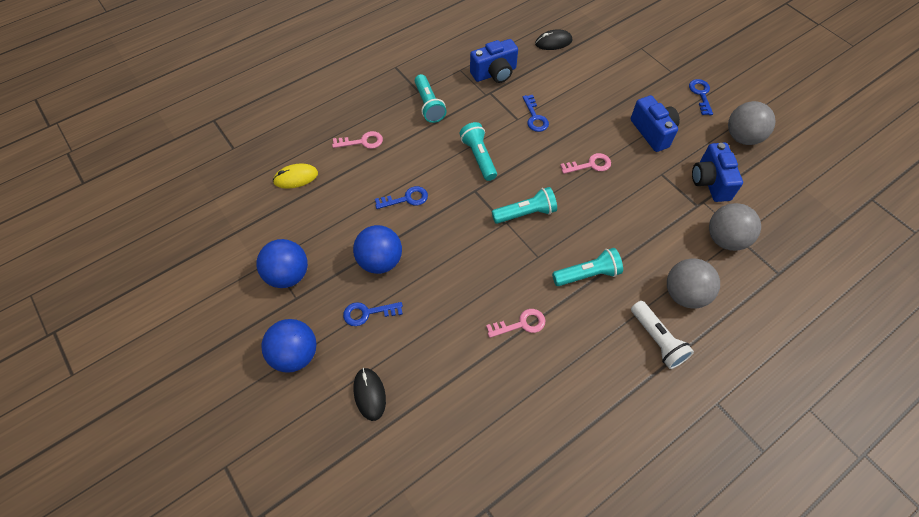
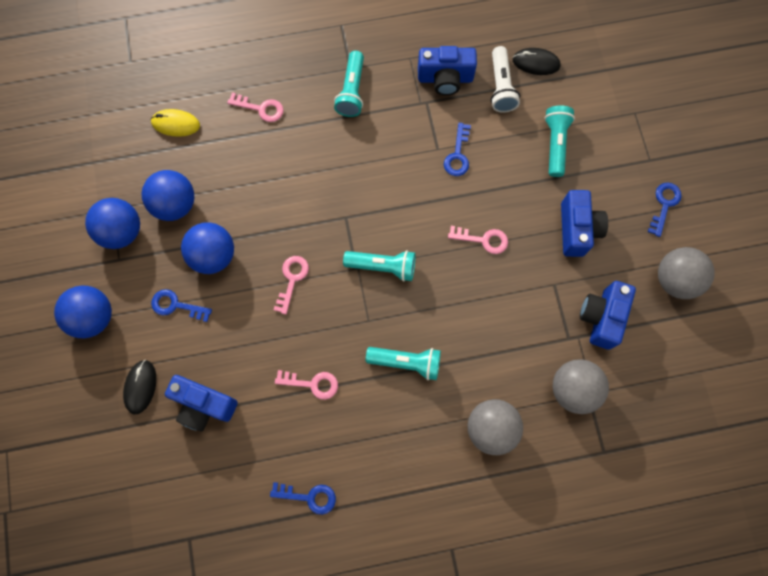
camera: 25 degrees right, 15 degrees up
blue key [375,186,428,209] -> blue key moved to [270,482,336,515]
turquoise flashlight [460,122,497,181] -> turquoise flashlight moved to [544,106,575,177]
white flashlight [631,301,694,369] -> white flashlight moved to [491,46,520,113]
none -> blue ball [141,170,194,221]
none -> blue camera [165,375,238,432]
none -> pink key [274,256,309,314]

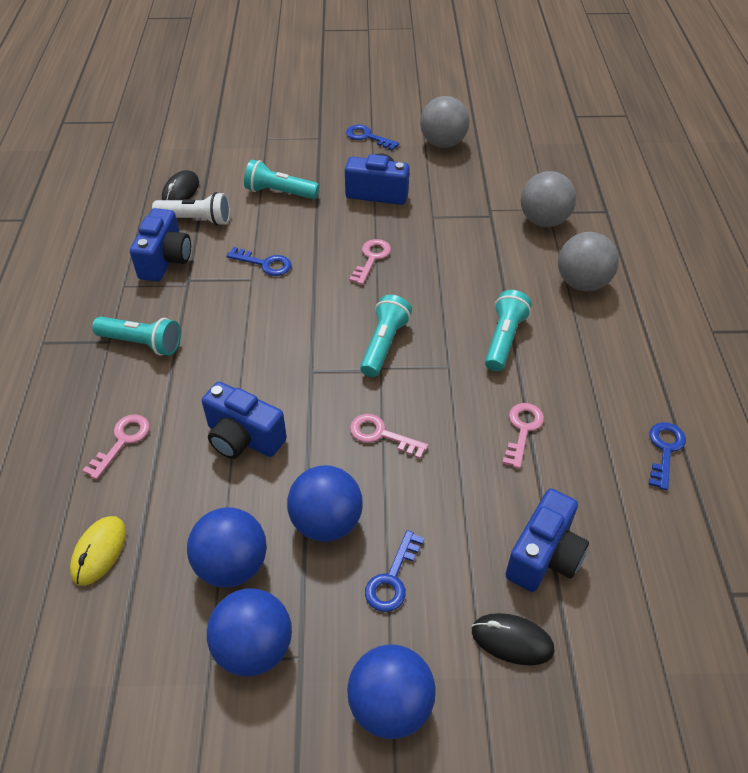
camera: 80 degrees left, 25 degrees down
blue camera [580,281,636,350] -> blue camera moved to [202,382,287,459]

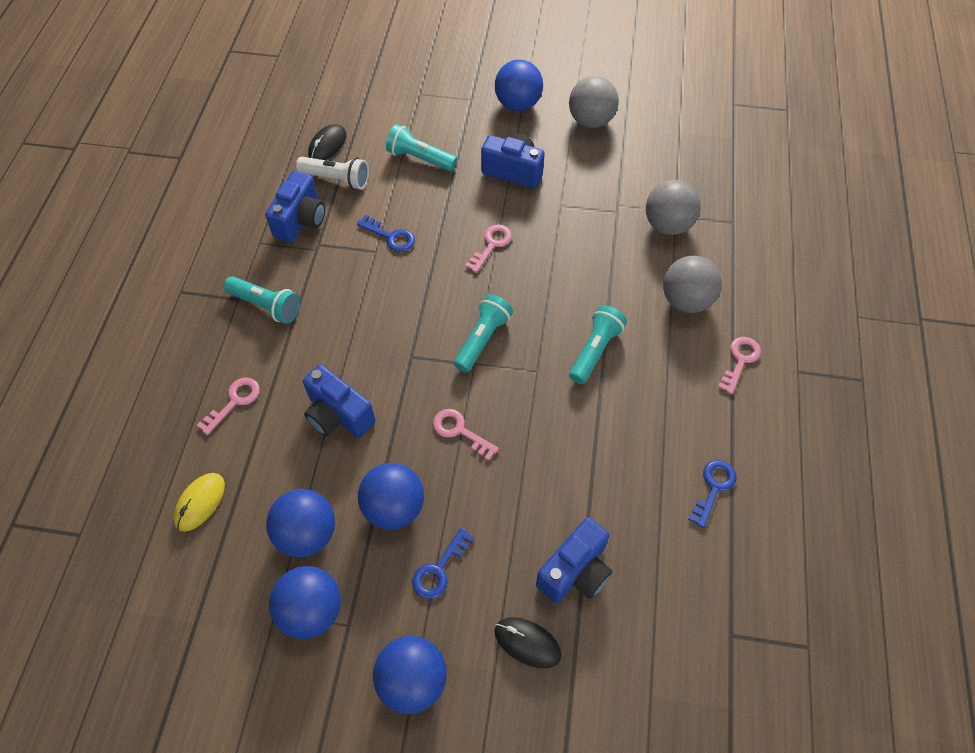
camera: 10 degrees right, 10 degrees up
blue key [346,125,399,150] -> blue ball [495,60,543,111]
pink key [503,403,544,469] -> pink key moved to [718,337,761,394]

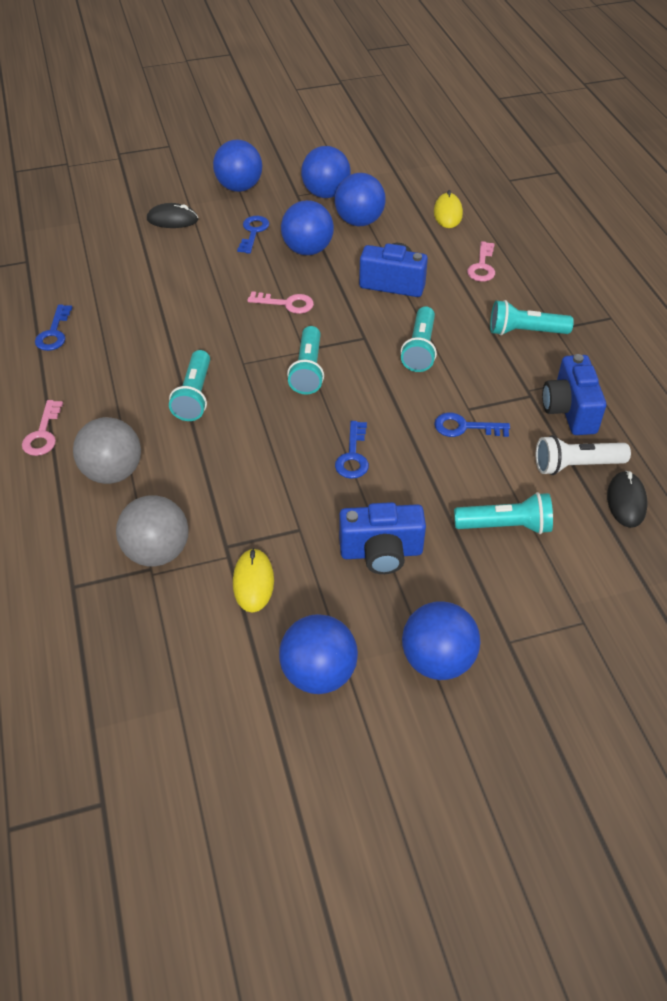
camera: 155 degrees right, 10 degrees down
pink key [465,225,512,273] -> blue key [335,421,369,479]
blue camera [536,517,612,603] -> none
grey ball [569,76,619,128] -> blue ball [279,614,358,694]
none -> yellow mouse [233,548,274,613]
none -> turquoise flashlight [401,306,437,372]

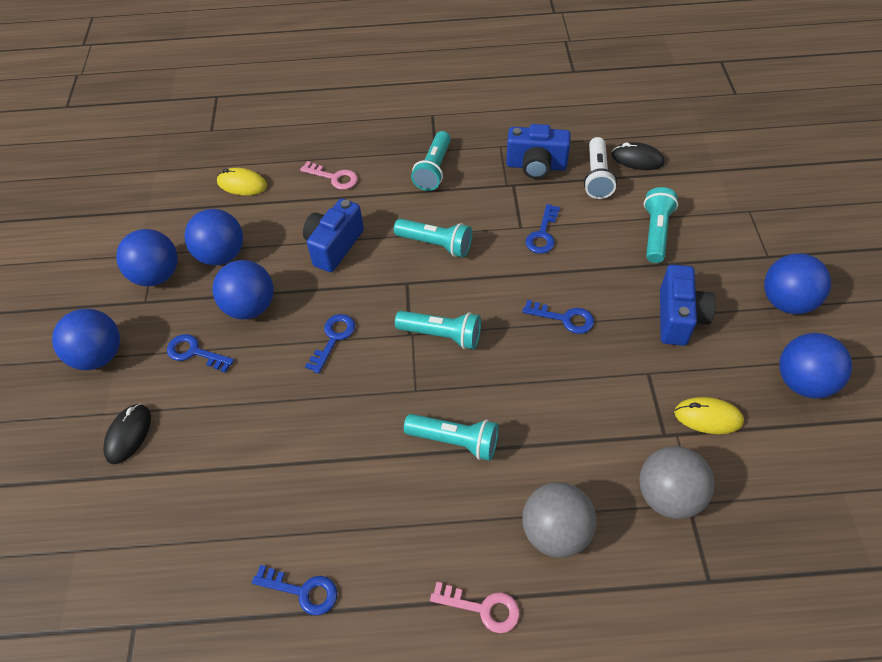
camera: 75 degrees left, 5 degrees up
pink key [247,291,314,314] -> blue key [305,314,355,374]

